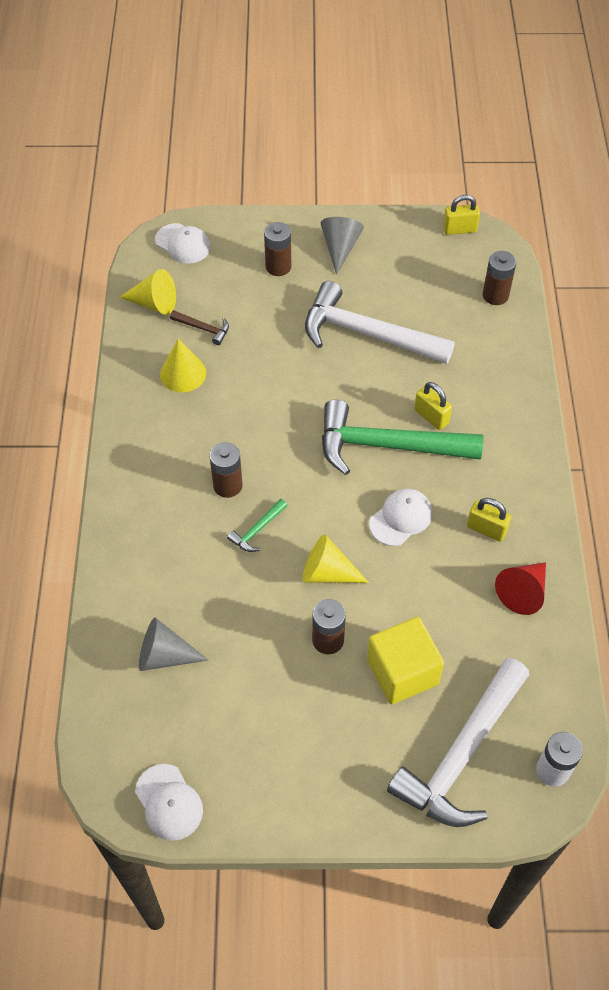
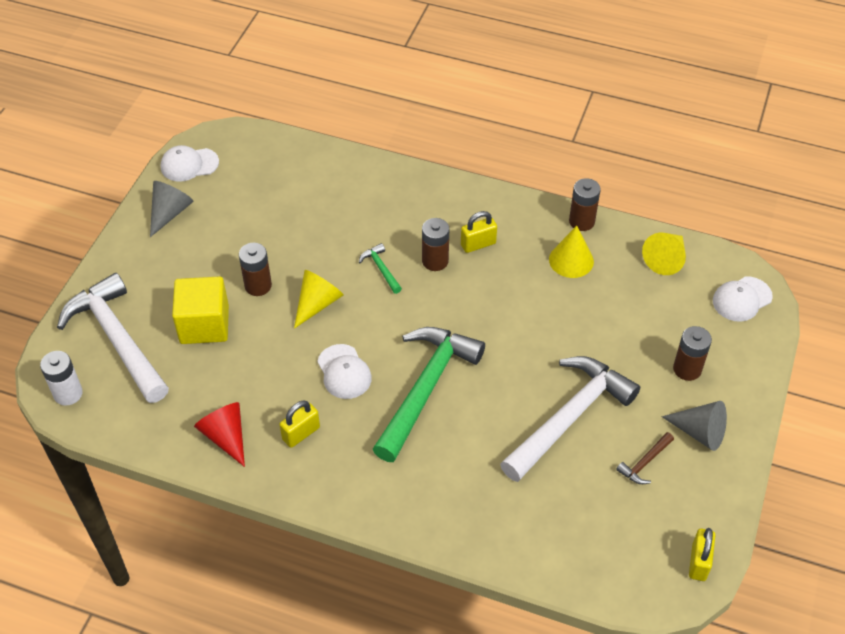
camera: 110 degrees right, 5 degrees down
grey cone [139,618,208,671] -> grey cone moved to [150,181,193,237]
brown hammer [170,310,229,345] -> brown hammer moved to [616,432,674,484]
yellow padlock [414,382,452,430] -> yellow padlock moved to [461,211,497,253]
brown battery [483,251,517,305] -> brown battery moved to [569,178,601,231]

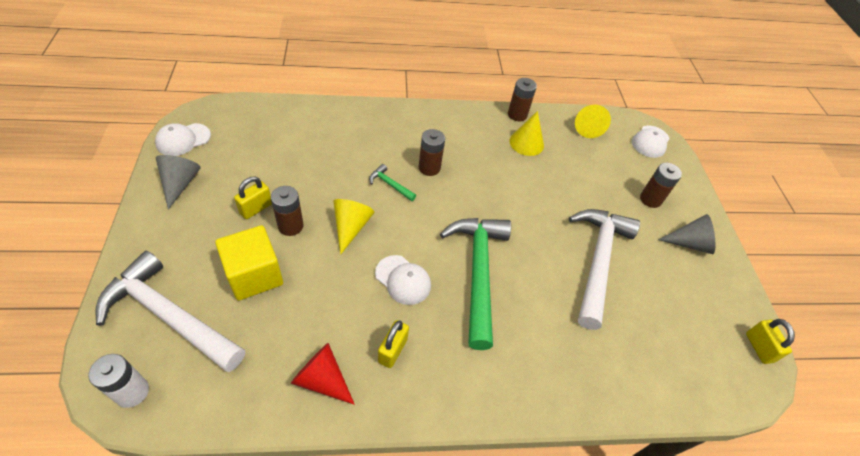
camera: 30 degrees left, 0 degrees up
yellow padlock [461,211,497,253] -> yellow padlock moved to [234,177,272,219]
brown hammer [616,432,674,484] -> none

